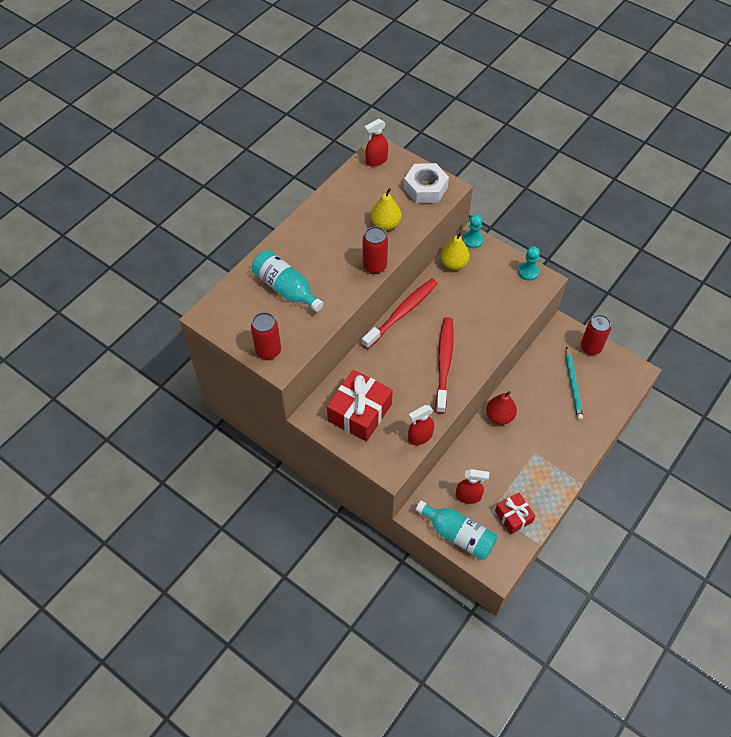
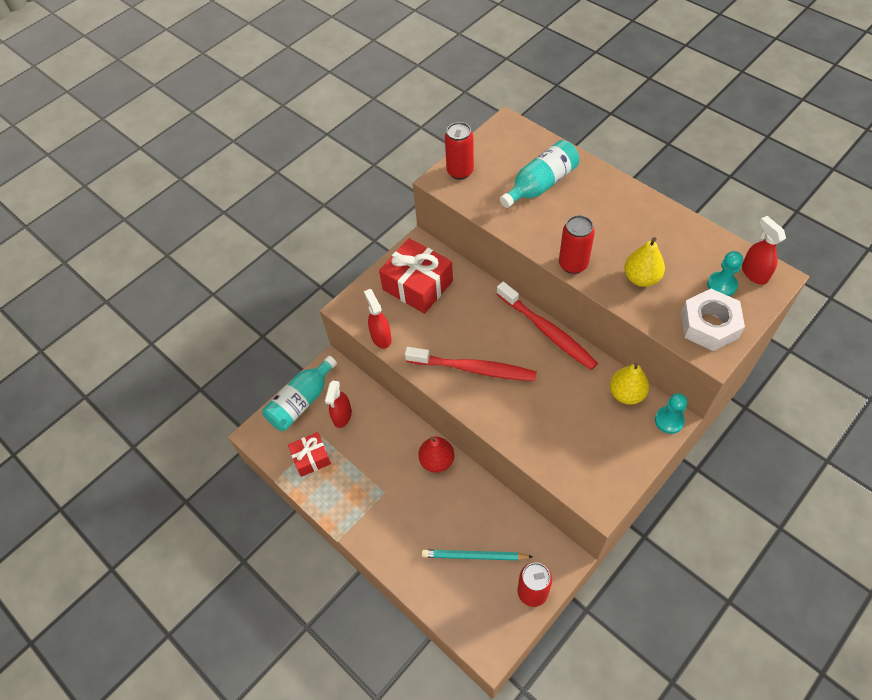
camera: 100 degrees right, 0 degrees up
turquoise pawn [518,247,540,281] -> turquoise pawn moved to [707,251,743,296]

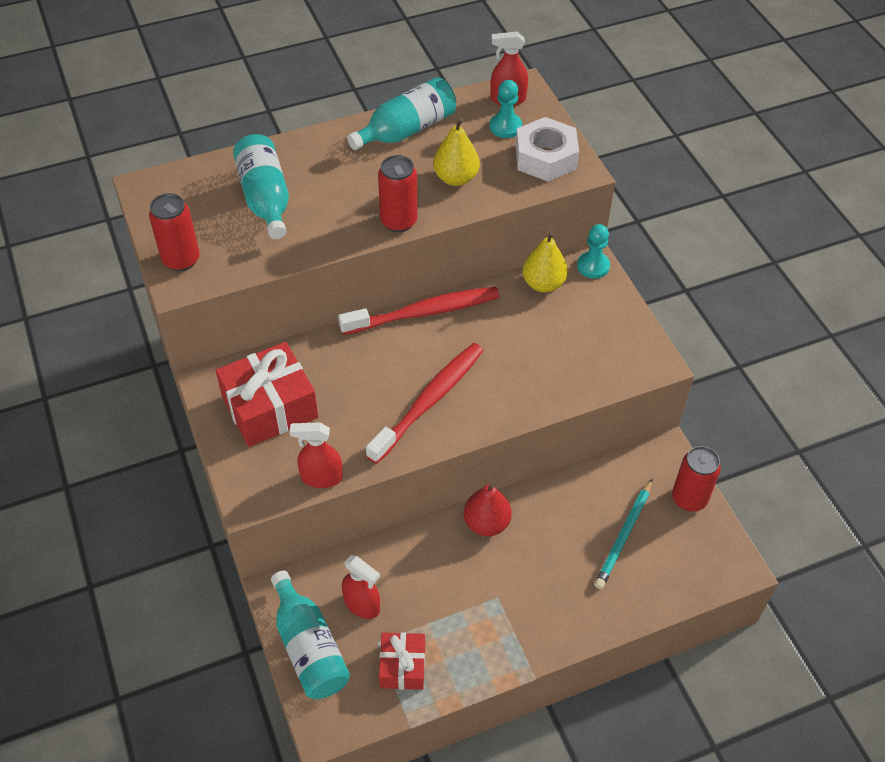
camera: 70 degrees left, 5 degrees down
none -> turquoise bottle [347,77,456,150]

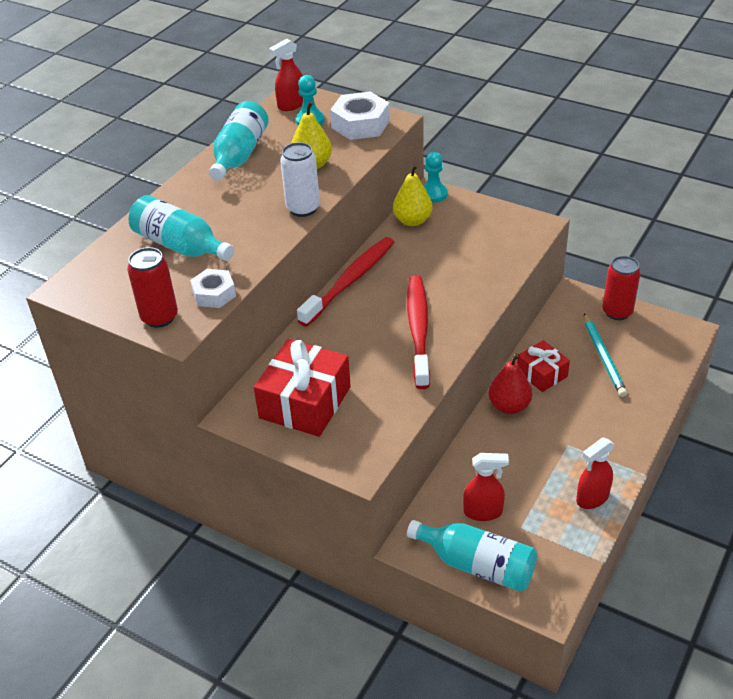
camera: 35 degrees left, 10 degrees down
red spray bottle [290,422,343,488] -> red spray bottle moved to [576,437,615,509]
red can [378,155,418,232] -> white can [280,142,320,217]
red gift [379,632,425,690] -> red gift moved to [517,340,570,392]
none -> white nut [190,269,236,308]

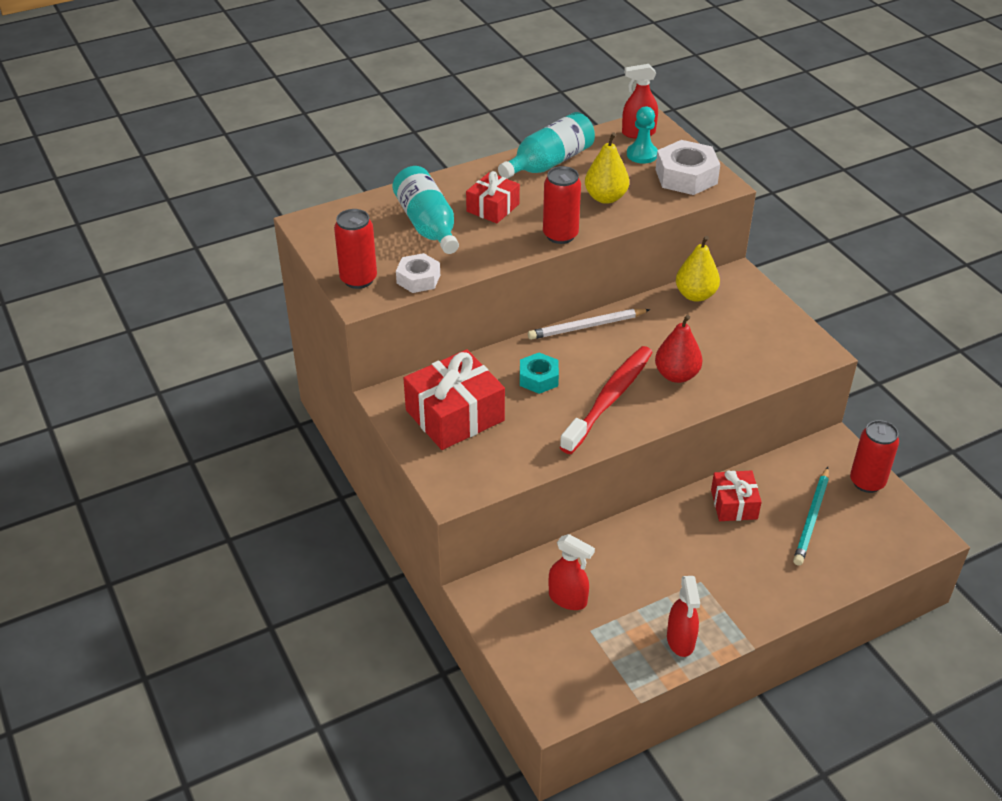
camera: 30 degrees right, 0 degrees up
white can [280,142,320,217] -> red can [543,166,581,244]
red toothbrush [297,237,394,326] -> white pencil [528,309,650,340]
turquoise bottle [407,520,537,592] -> none
turquoise pawn [423,152,448,203] -> none
red pear [488,353,532,414] -> red pear moved to [655,315,703,383]
red spray bottle [576,437,615,509] -> red spray bottle turned 90 degrees counterclockwise [667,576,700,657]
none -> red gift [466,171,520,223]
none -> turquoise nut [520,352,559,394]

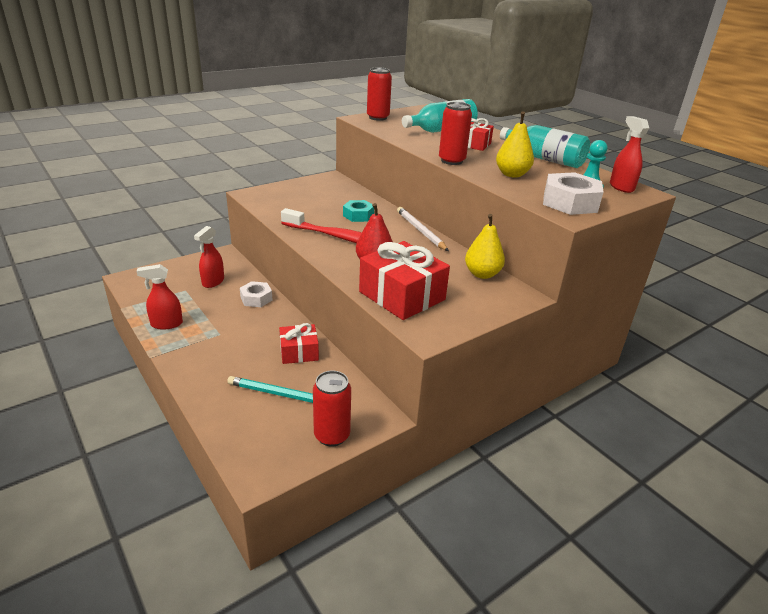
camera: 80 degrees right, 10 degrees down
white nut [396,253,440,293] -> white nut moved to [240,281,273,307]
red gift [403,349,505,450] -> red gift moved to [359,241,450,320]

